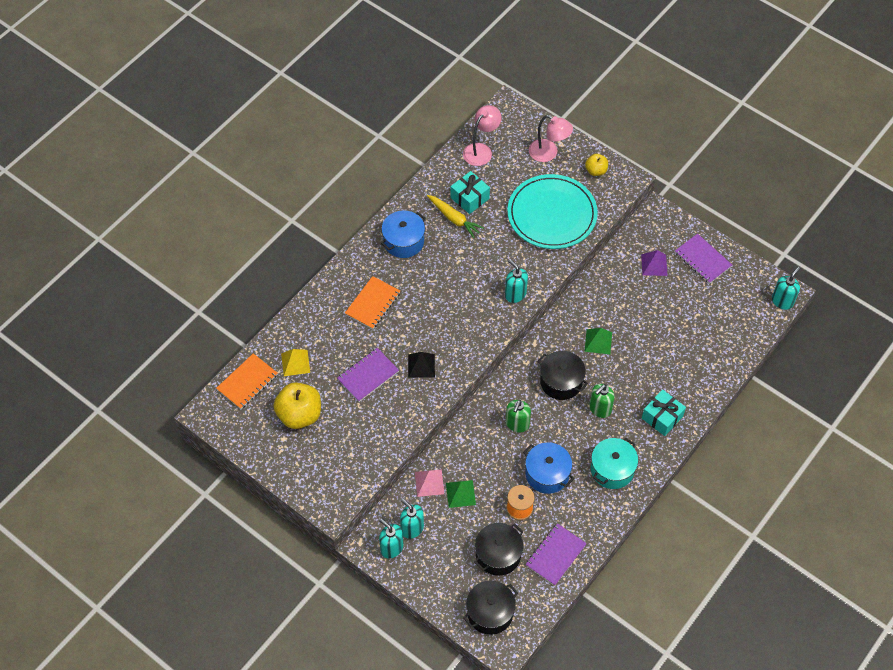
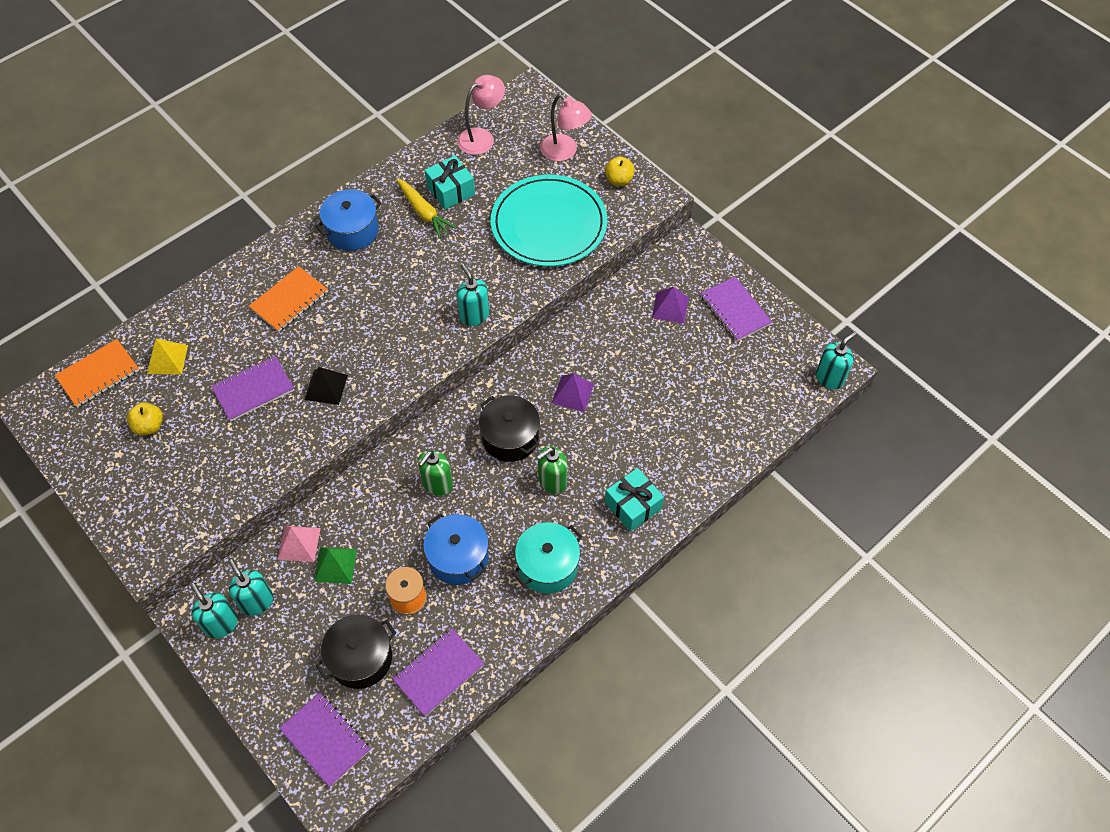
camera: 10 degrees right, 0 degrees up
yellow apple [274,382,321,429] -> yellow apple [127,402,163,435], size x0.54
black pot [463,581,518,635] -> purple notebook [279,693,370,787]
green pyramid [584,328,612,354] -> purple pyramid [552,374,594,412]

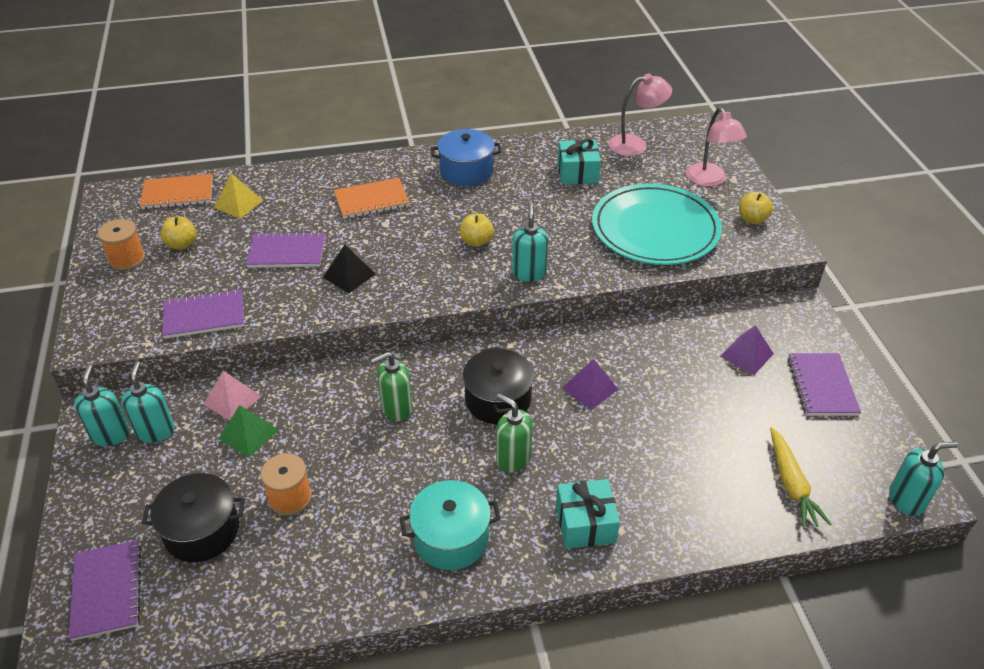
camera: 30 degrees right, 15 degrees down
purple notebook [393,628,485,717] -> purple notebook moved to [162,289,244,339]
yellow carrot [396,179,456,238] -> yellow carrot moved to [770,427,831,529]
blue pot [423,513,489,585] -> none
green soap dispenser [537,446,567,494] -> green soap dispenser turned 45 degrees clockwise [496,393,533,473]
none -> orange spool [98,219,145,270]
none -> yellow apple [460,213,494,247]

